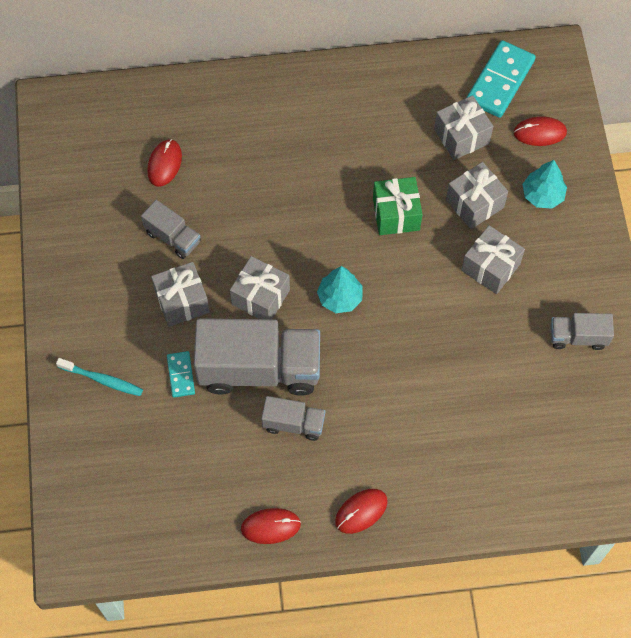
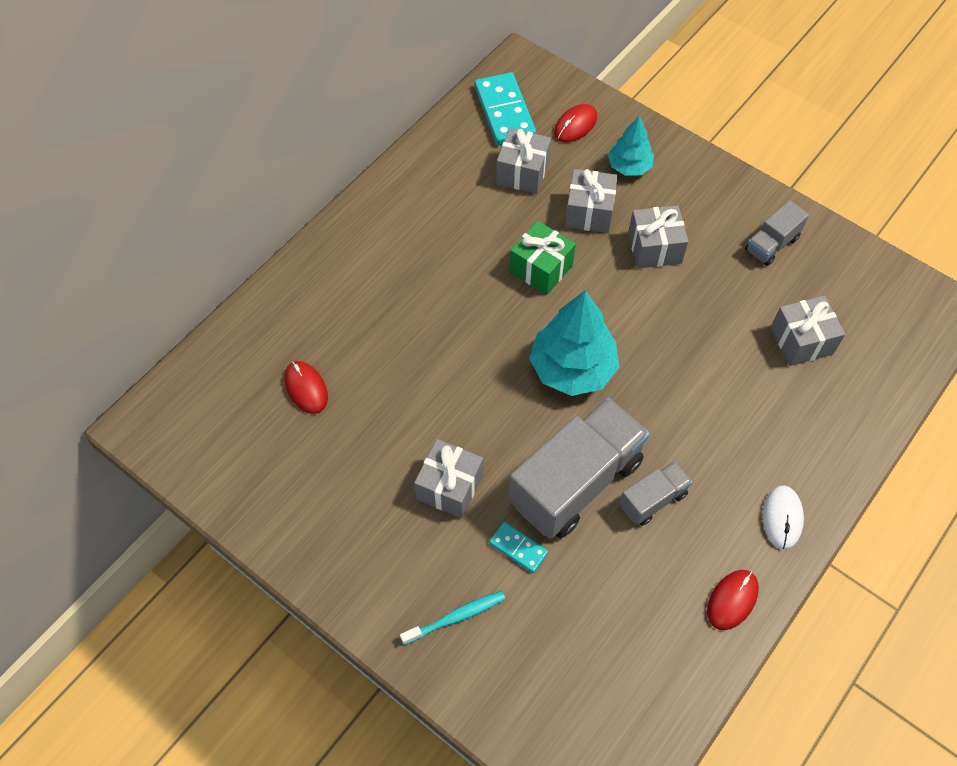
camera: 45 degrees left, 5 degrees down
grey truck [141,200,201,259] -> none
grey gift [230,256,290,319] -> grey gift moved to [770,296,845,366]
turquoise tree [317,266,363,313] -> turquoise tree [529,290,619,396], size x1.72
red mouse [335,489,388,534] -> white mouse [763,485,804,550]

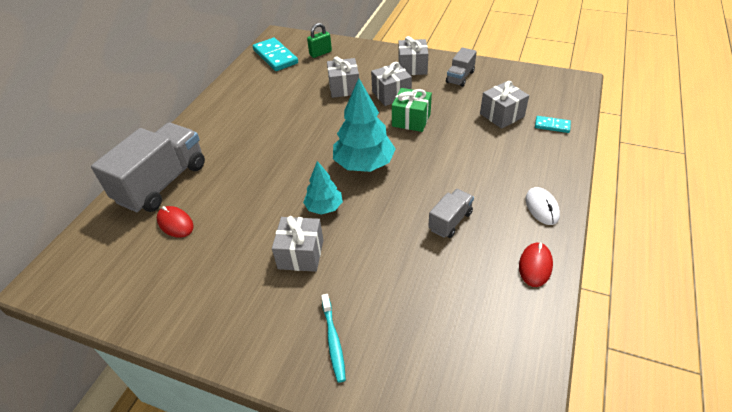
camera: 15 degrees left, 15 degrees down
turquoise toothbrush [400,591,505,645] -> turquoise toothbrush turned 120 degrees clockwise [321,294,346,383]
turquoise domino [489,522,548,573] -> turquoise domino moved to [535,116,571,133]
grey gift [496,128,551,194] -> grey gift moved to [398,36,428,75]
grey truck [508,397,650,539] -> grey truck moved to [91,123,205,212]
green gift [509,221,576,295] -> green gift moved to [392,88,432,132]
red mouse [554,104,597,142] -> green padlock [307,23,332,58]
turquoise tree [608,116,654,175] -> turquoise tree moved to [303,161,343,215]

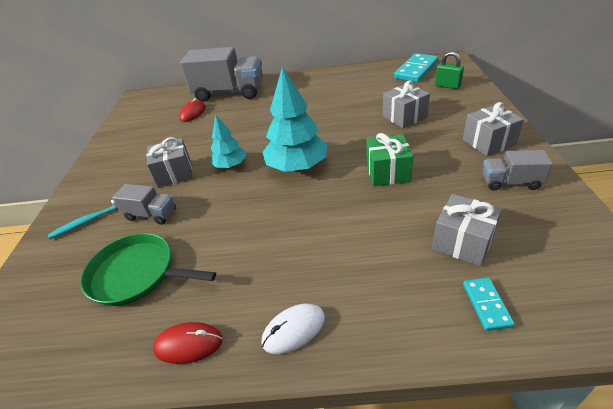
camera: 70 degrees right, 5 degrees down
grey gift [371,62,412,106] -> none
grey truck [428,189,474,238] -> grey truck moved to [112,184,176,225]
none -> green pan [80,233,216,306]

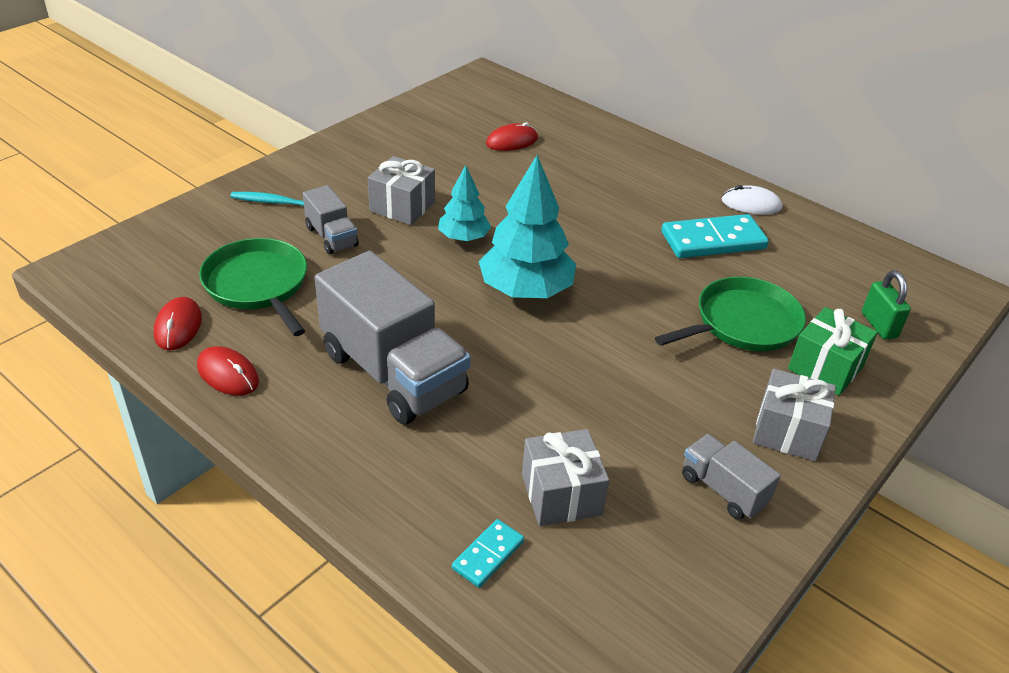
camera: 35 degrees right, 0 degrees up
grey truck [180,47,263,102] -> grey truck moved to [315,251,471,425]
white mouse [261,304,325,354] -> white mouse moved to [721,185,782,215]
green gift [366,133,413,186] -> green gift moved to [788,307,878,396]
grey gift [383,80,430,128] -> green pan [655,277,806,351]
turquoise domino [394,53,438,82] -> turquoise domino moved to [661,214,769,258]
none -> red mouse [154,297,202,351]

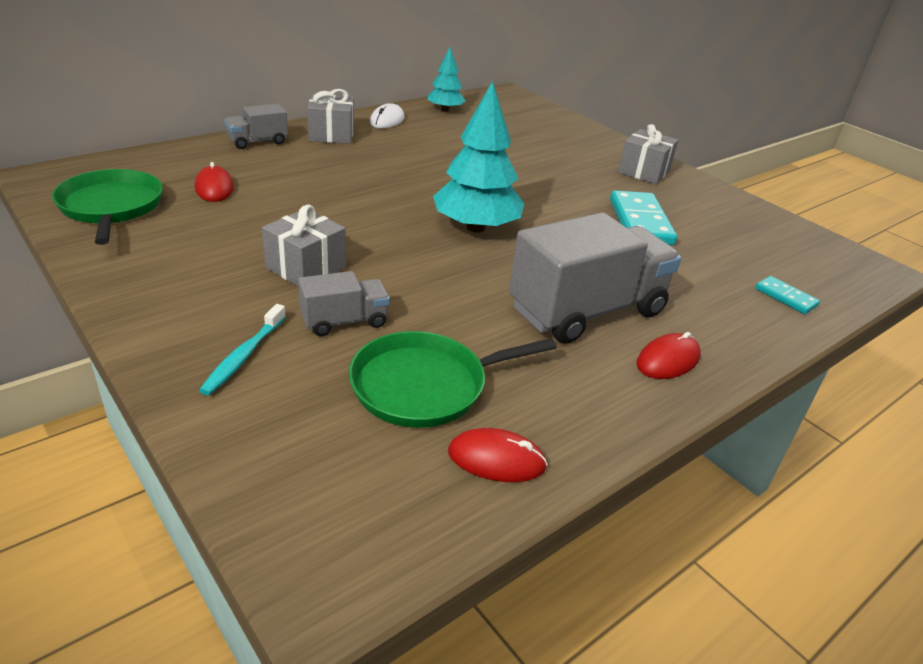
camera: 80 degrees left, 5 degrees down
red mouse [197,346,259,396] -> red mouse moved to [637,332,701,379]
turquoise tree [438,165,491,242] -> turquoise tree moved to [427,47,465,112]
grey gift [522,429,609,526] -> grey gift moved to [307,89,354,144]
green pan [655,277,806,351] -> green pan moved to [52,169,163,245]
turquoise domino [661,214,769,258] -> turquoise domino moved to [610,190,677,245]
grey truck [682,434,781,519] -> grey truck moved to [224,104,288,149]
green gift [788,307,878,396] -> none
green padlock [862,271,911,340] -> none

